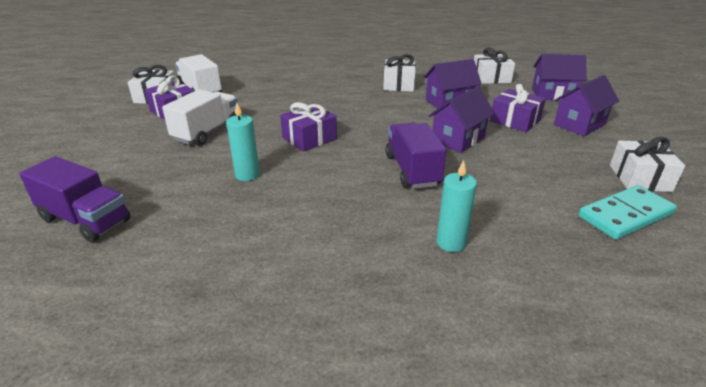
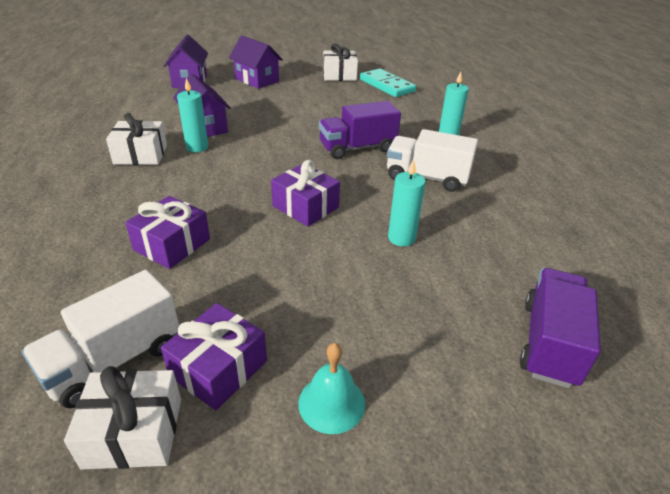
camera: 100 degrees left, 5 degrees up
white truck [162,89,238,146] -> white truck moved to [387,129,478,192]
purple house [429,86,495,153] -> none
white gift [474,48,515,84] -> none
purple gift [490,84,546,132] -> purple gift moved to [125,196,210,269]
none -> turquoise candle [177,78,208,152]
none -> turquoise bell [298,343,365,434]

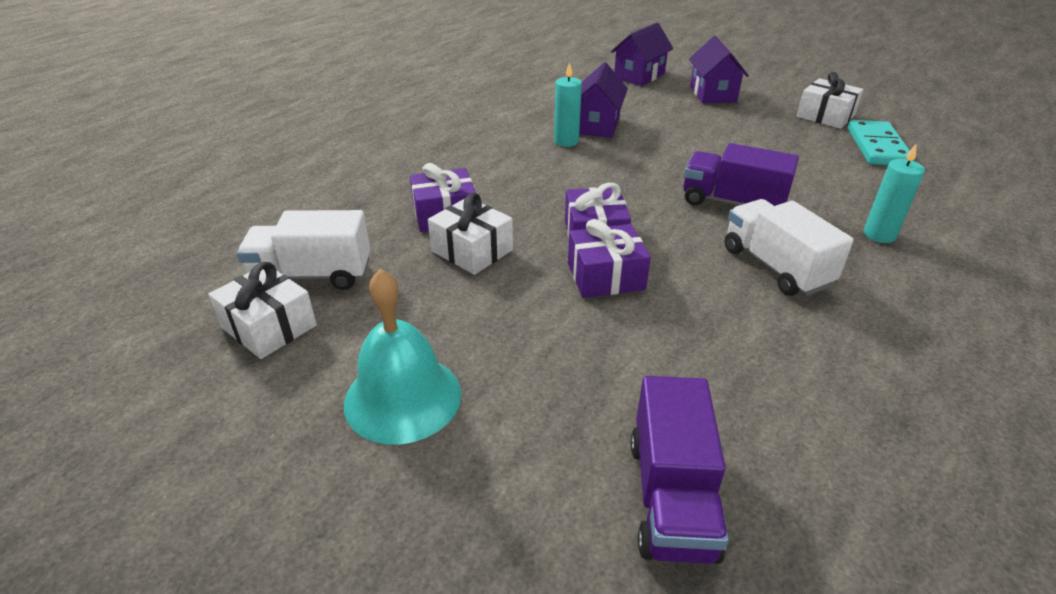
camera: 45 degrees right, 0 degrees up
white gift [106,113,167,165] -> white gift moved to [428,193,513,275]
purple gift [161,303,267,410] -> purple gift moved to [568,219,651,298]
turquoise bell [298,343,365,434] -> turquoise bell [344,269,461,445], size x1.66
turquoise candle [388,159,426,247] -> none
purple truck [520,268,601,388] -> purple truck turned 120 degrees clockwise [631,376,729,564]

